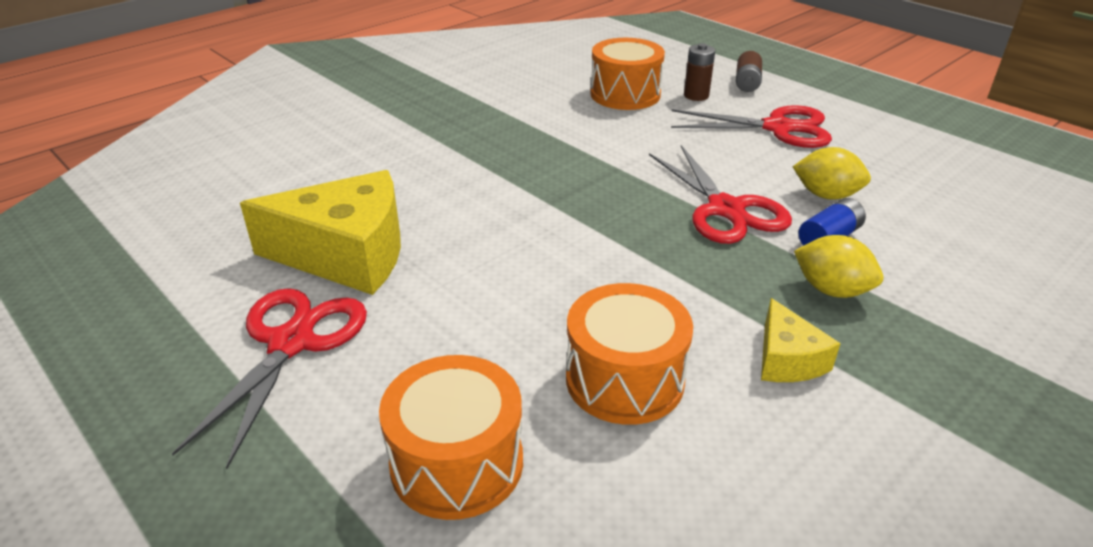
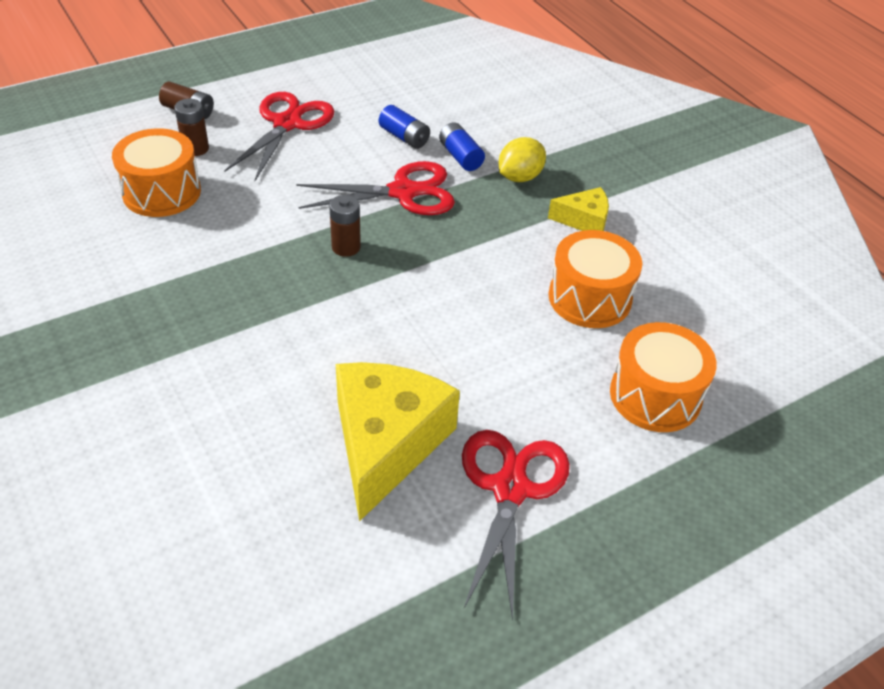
camera: 80 degrees left, 10 degrees up
red scissors [172,288,367,469] -> red scissors turned 75 degrees clockwise [462,430,570,621]
yellow lemon [793,147,871,200] -> blue battery [379,105,430,149]
none -> brown battery [329,195,361,257]

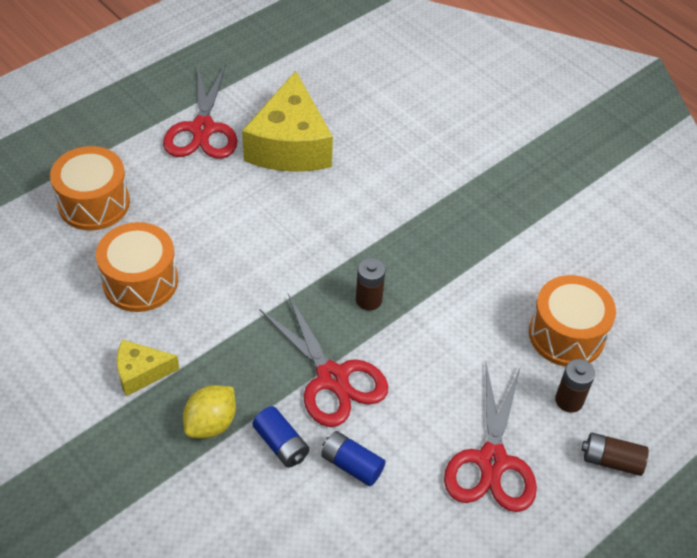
camera: 170 degrees right, 5 degrees up
red scissors [296,161,455,215] -> red scissors turned 105 degrees counterclockwise [259,294,388,427]

